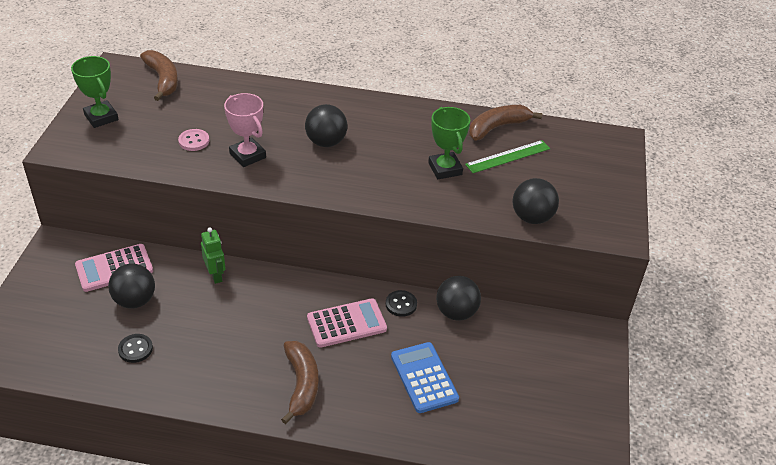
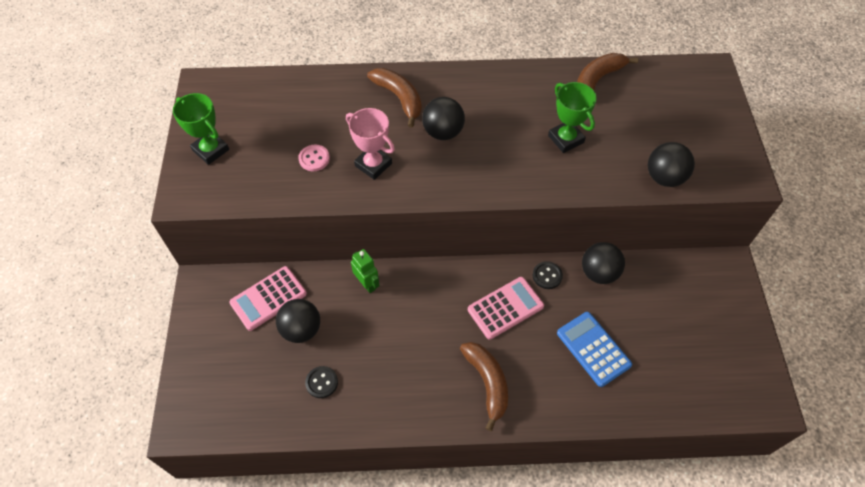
camera: 10 degrees left, 15 degrees up
brown banana [140,50,178,101] -> brown banana moved to [367,68,422,128]
green ruler [465,140,551,173] -> none

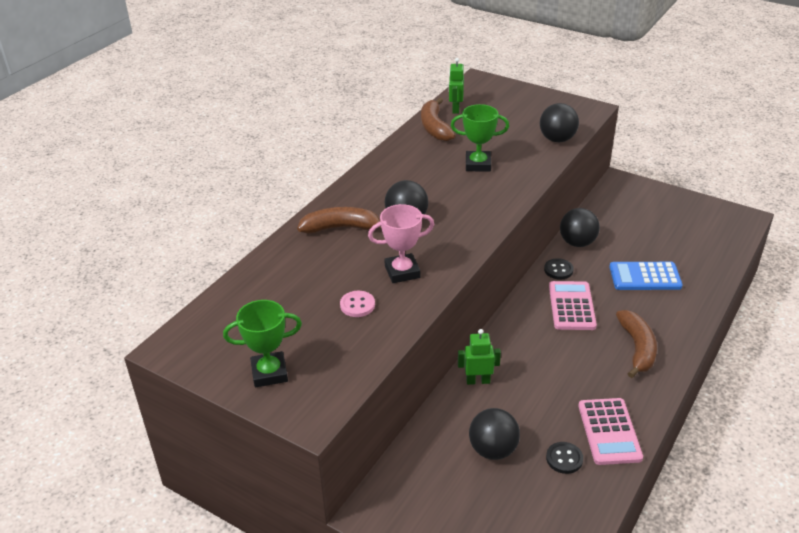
camera: 55 degrees left, 20 degrees down
pink calculator [229,266,307,331] -> pink calculator moved to [578,398,643,465]
brown banana [460,342,508,431] -> brown banana turned 75 degrees clockwise [616,310,657,378]
none -> green robot [449,58,464,114]

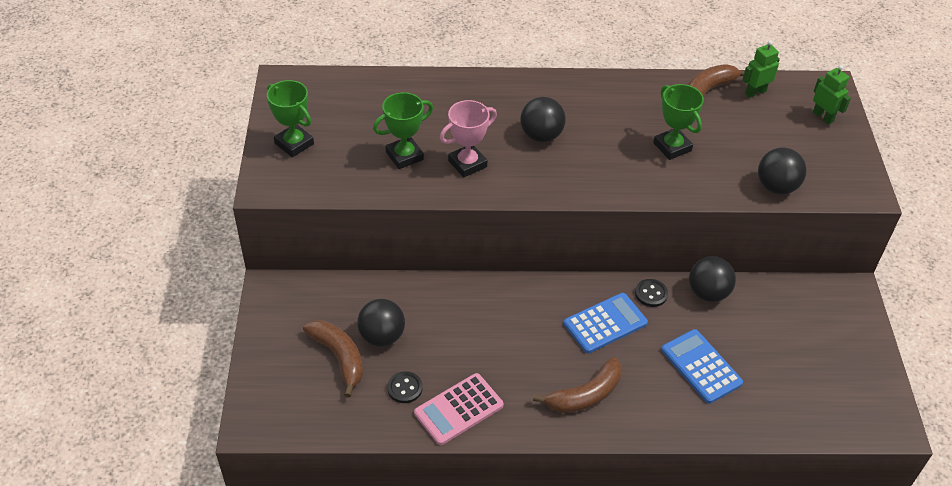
camera: 55 degrees right, 10 degrees up
brown banana [297,207,381,234] -> brown banana moved to [303,320,363,398]
pink button [340,291,375,317] -> green trophy [373,92,433,169]
pink trophy [368,204,434,283] -> pink trophy turned 75 degrees counterclockwise [440,100,497,177]
green robot [458,329,501,385] -> green robot moved to [813,65,851,125]
pink calculator [549,281,597,330] -> blue calculator [564,293,648,353]

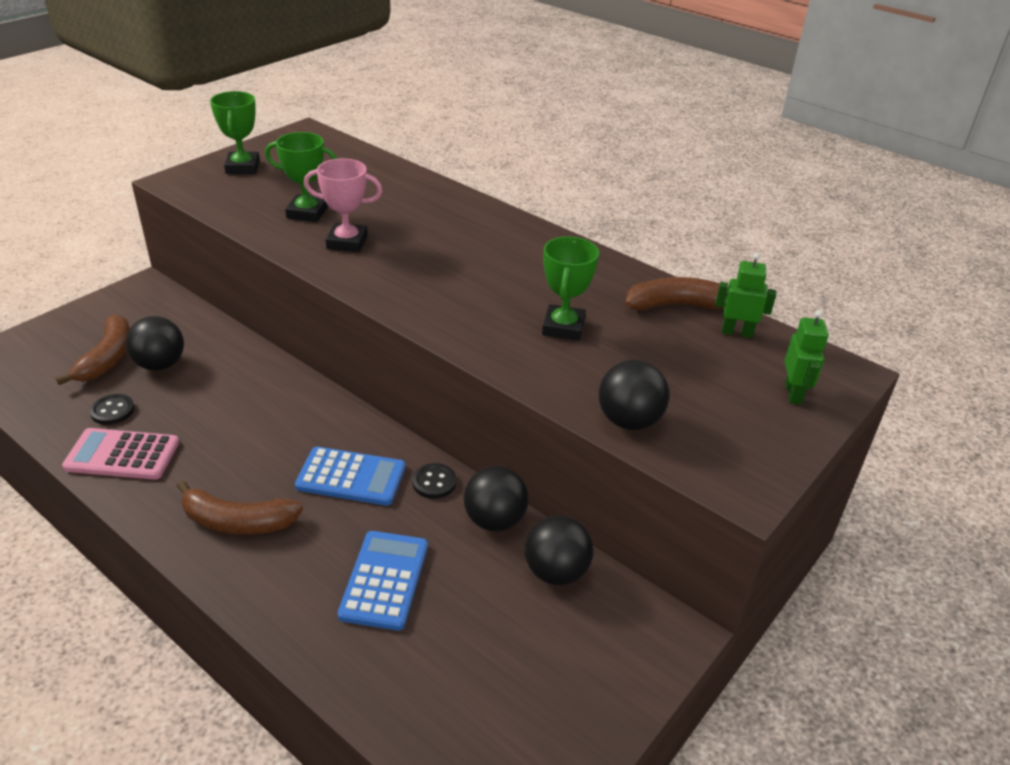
camera: 40 degrees right, 10 degrees down
black ball [521,97,565,142] -> black ball moved to [525,516,593,585]

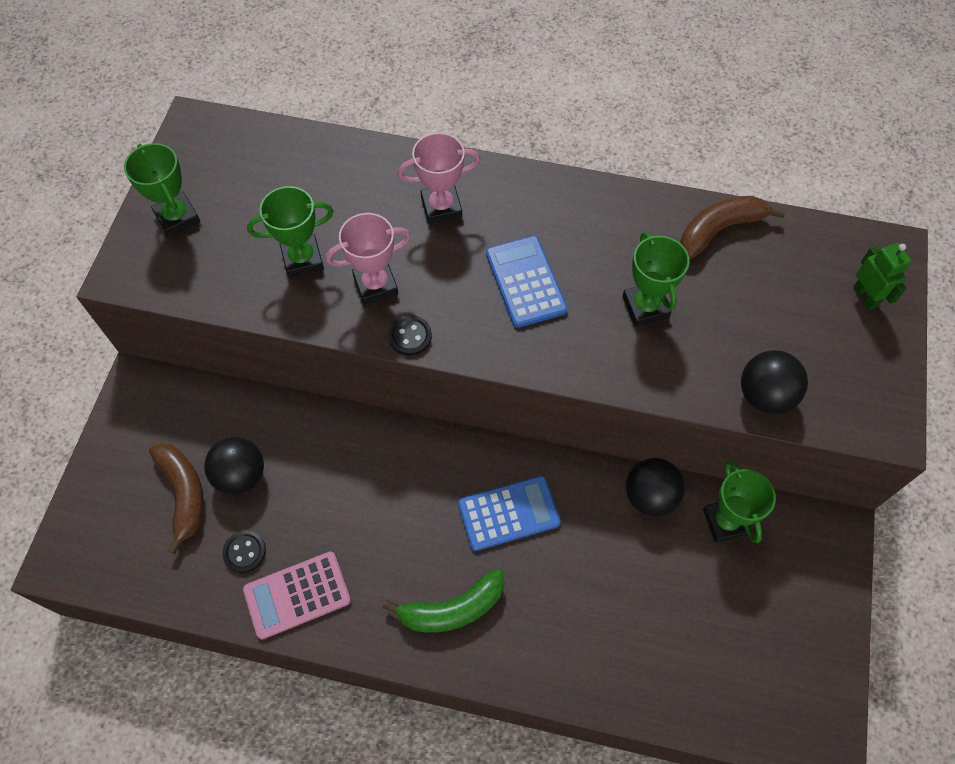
camera: 25 degrees left, 25 degrees up
brown banana [177,481,303,535] -> green banana [383,569,504,633]
blue calculator [338,531,428,631] -> blue calculator moved to [486,236,567,328]
black button [412,463,456,499] -> black button moved to [388,315,432,356]
black ball [525,516,593,585] -> green trophy [703,460,776,543]
green robot [715,253,776,338] -> none
none -> pink trophy [398,132,480,224]

